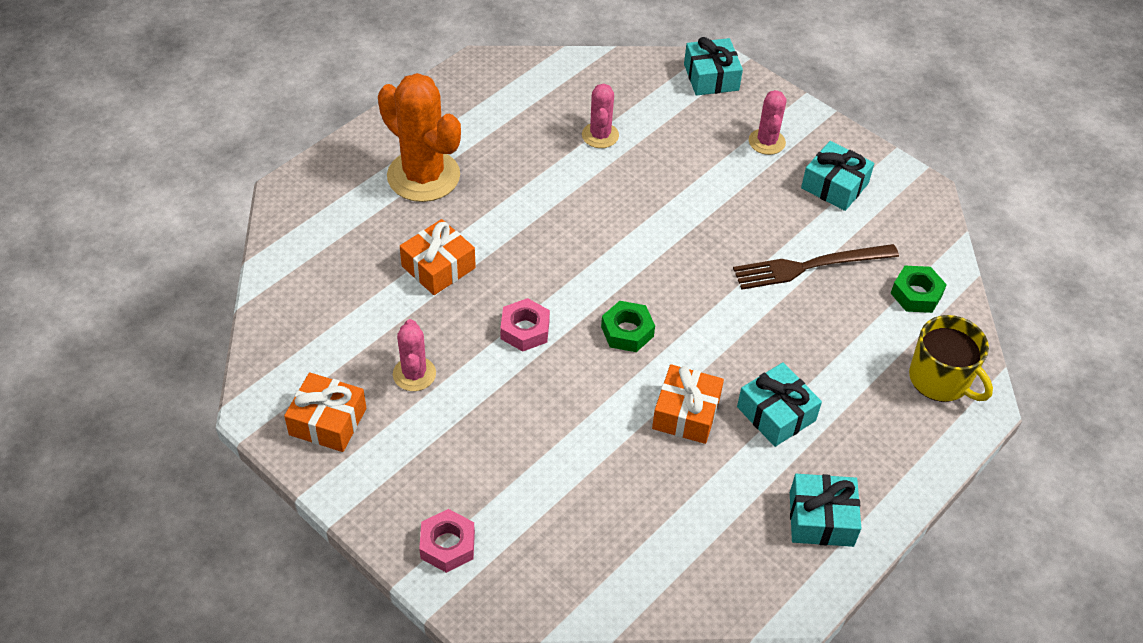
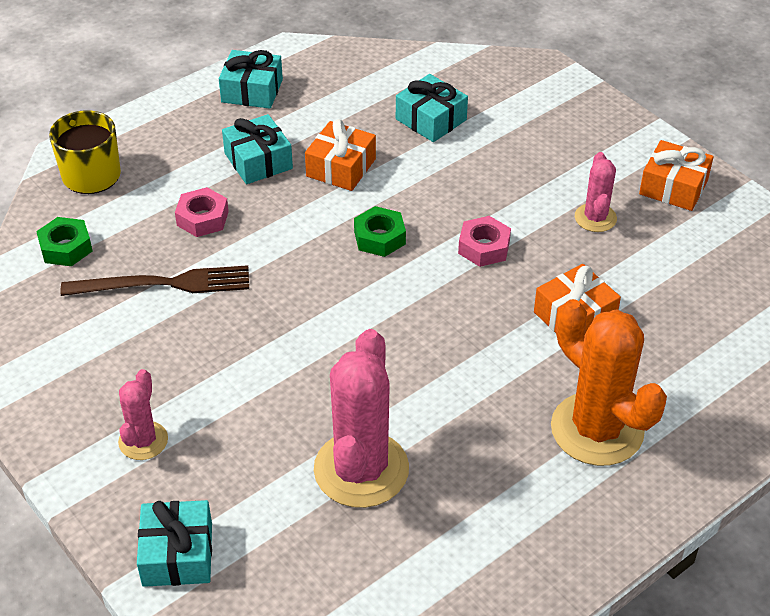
camera: 170 degrees left, 5 degrees down
pink nut [419,509,475,573] -> pink nut moved to [175,187,229,237]
pink cactus [582,83,619,148] -> pink cactus [314,329,409,508], size x1.90
turquoise gift [801,141,874,211] -> turquoise gift moved to [396,74,468,142]

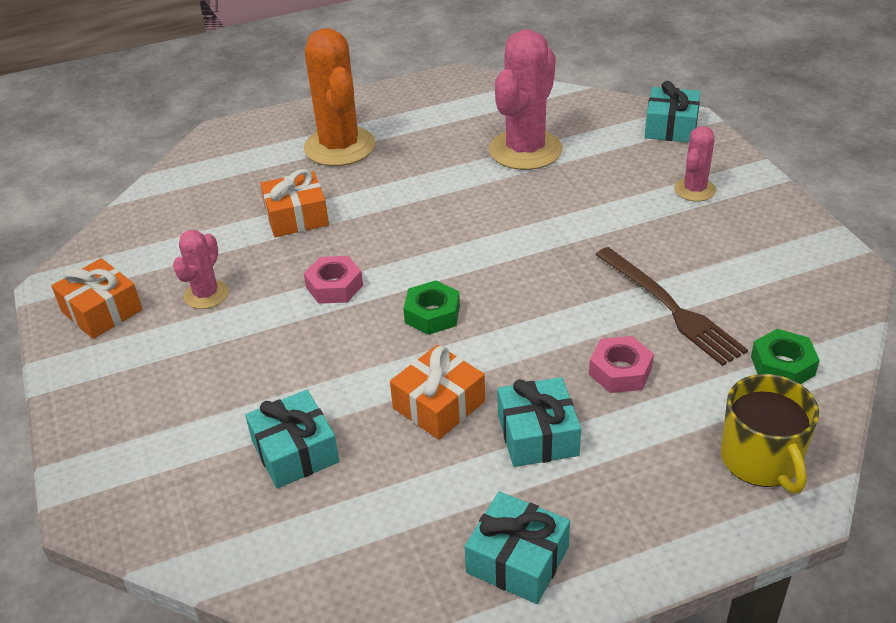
camera: 160 degrees left, 5 degrees down
brown fork [61,265,249,296] -> brown fork turned 135 degrees counterclockwise [595,247,748,366]

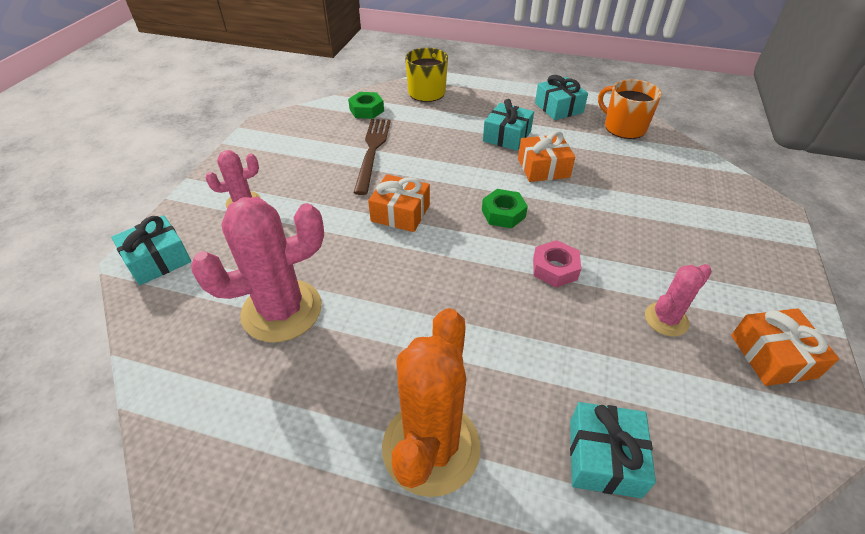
camera: 145 degrees left, 5 degrees up
turquoise gift [245,390,339,489] -> turquoise gift moved to [570,402,656,498]
orange gift [260,169,329,237] -> orange gift moved to [368,174,430,232]
pink nut [589,336,654,393] -> none
none -> orange mug [598,79,662,139]

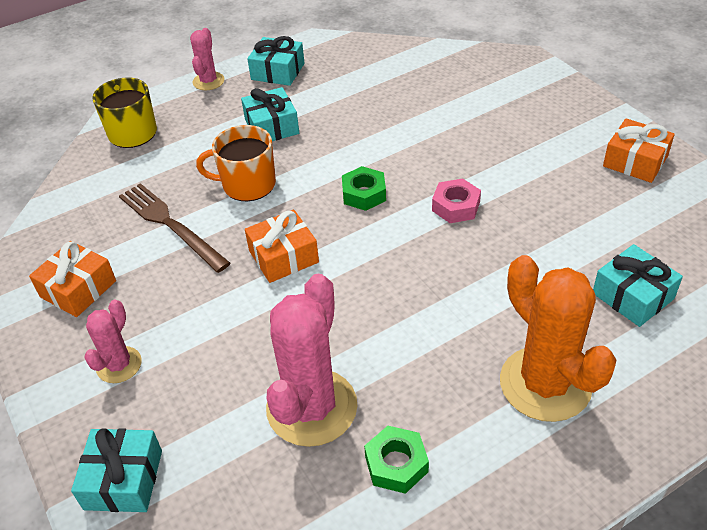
camera: 45 degrees left, 0 degrees up
green nut [348,92,384,119] -> green nut moved to [364,426,429,494]
orange gift [518,131,575,182] -> orange gift moved to [29,241,116,317]
orange mug [598,79,662,139] -> orange mug moved to [196,125,276,201]
pink cactus [645,264,712,336] -> pink cactus moved to [190,28,225,90]

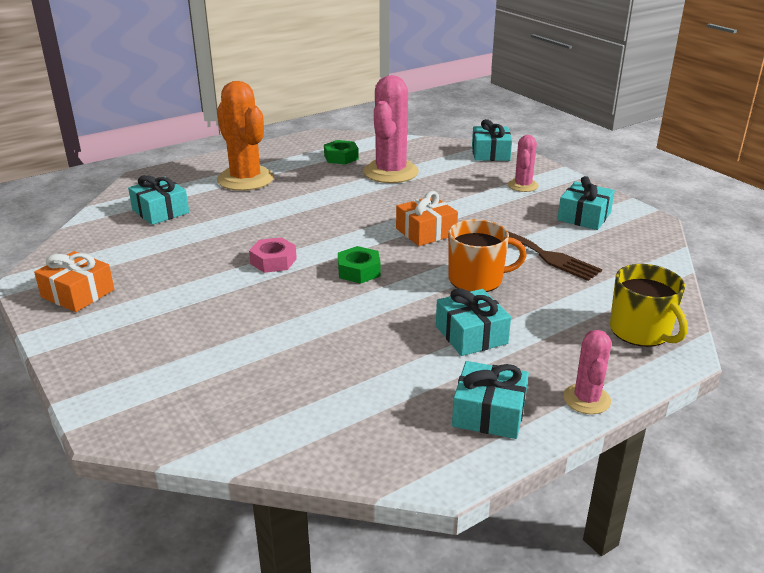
camera: 175 degrees right, 15 degrees down
orange gift [29,241,116,317] -> turquoise gift [557,176,615,230]

